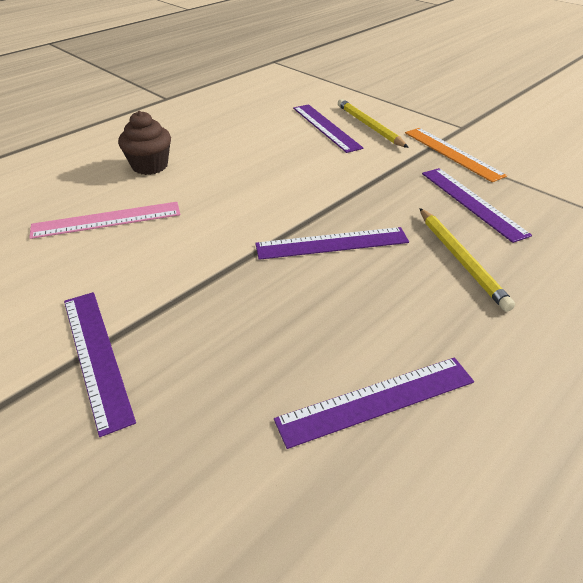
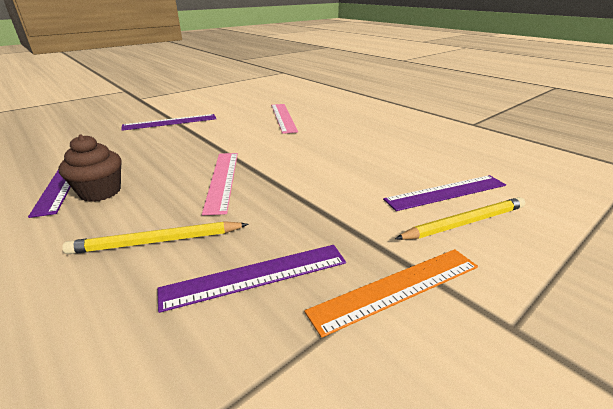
camera: 95 degrees right, 10 degrees down
brown cupcake [118,111,171,175] -> brown cupcake moved to [59,135,122,202]
purple ruler [255,227,409,260] -> pink ruler [202,153,238,215]

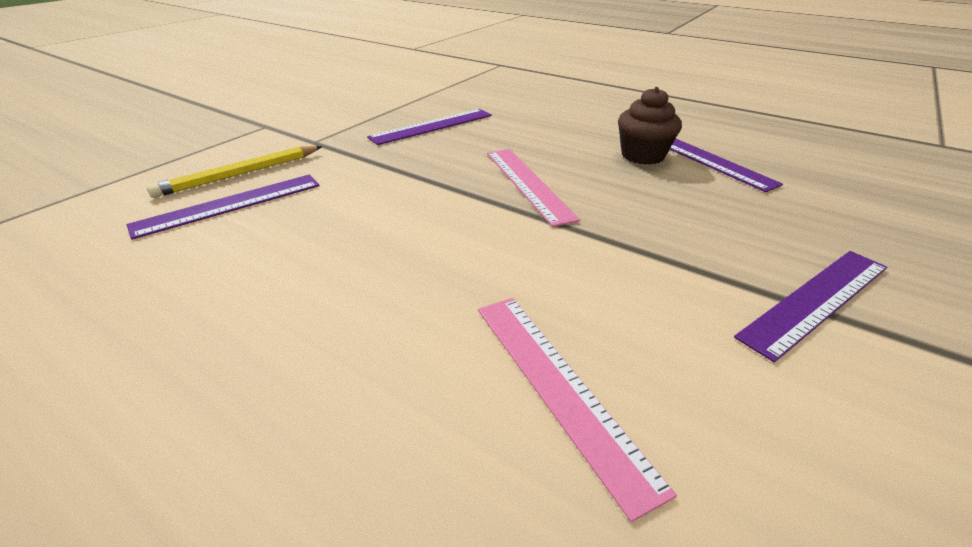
camera: 165 degrees right, 5 degrees up
yellow pencil [63,221,249,254] -> none
orange ruler [304,249,478,338] -> none

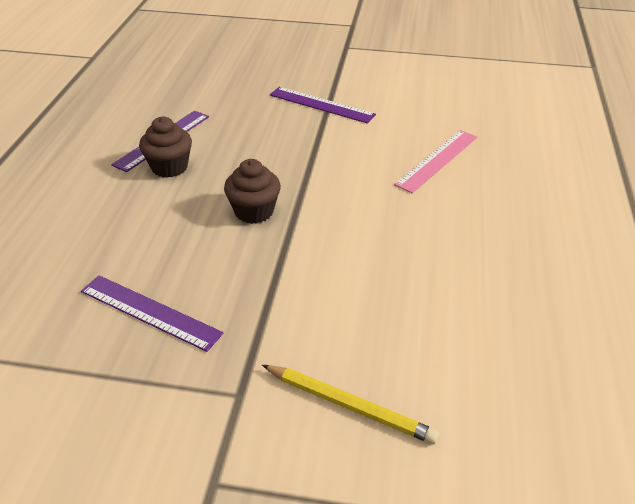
camera: 115 degrees left, 5 degrees up
purple ruler [127,175,320,240] -> none
pink ruler [487,149,580,227] -> brown cupcake [224,159,281,224]

